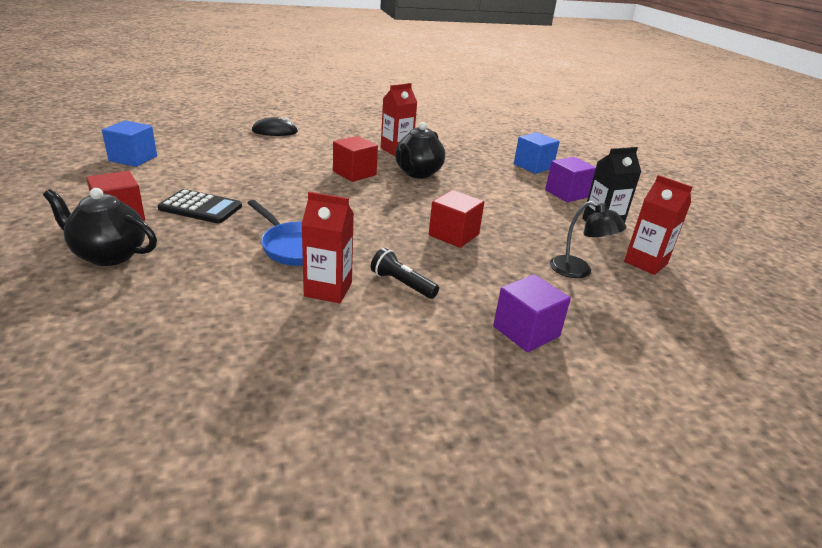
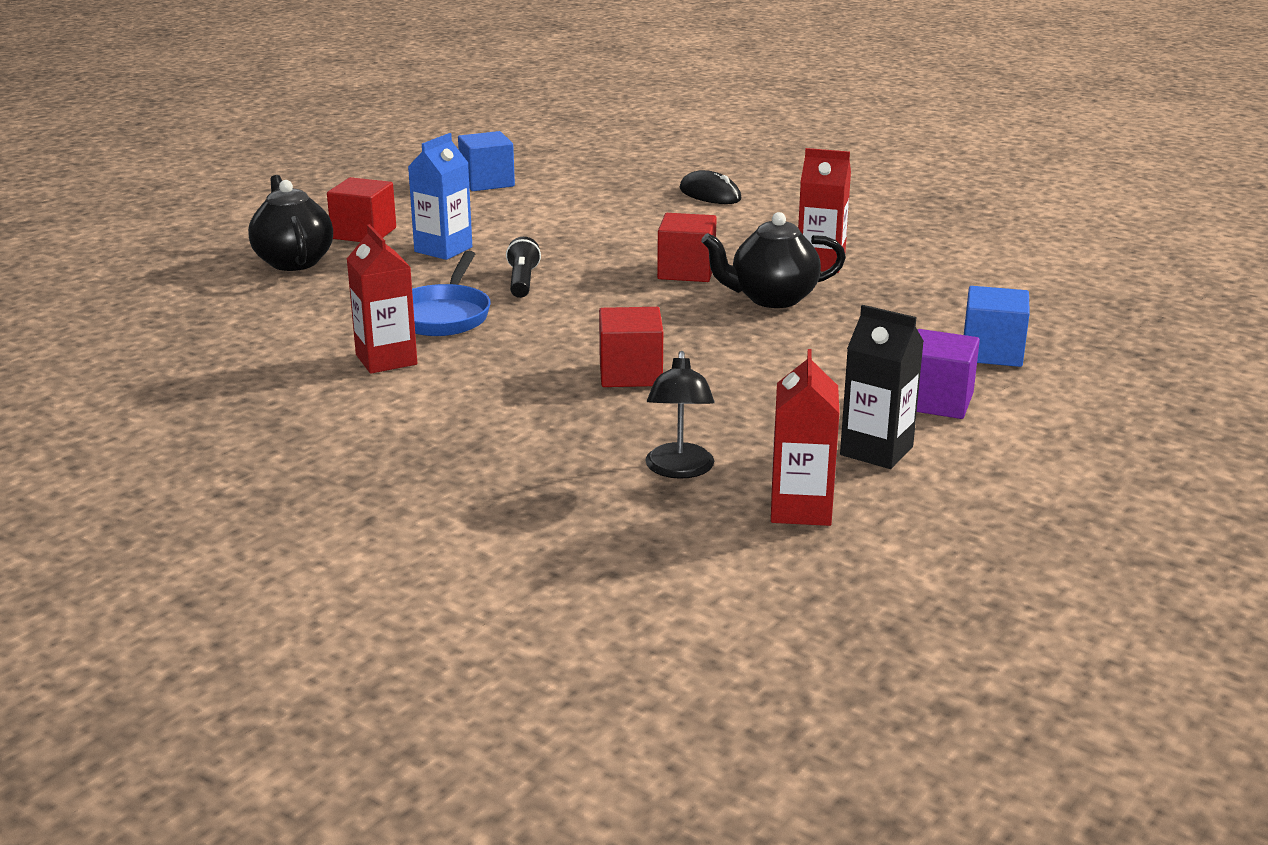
camera: 55 degrees right, 5 degrees down
black calculator [157,189,242,223] -> blue carton [408,133,472,260]
black flashlight [371,248,439,299] -> black flashlight moved to [506,237,541,298]
purple cube [493,274,571,352] -> none

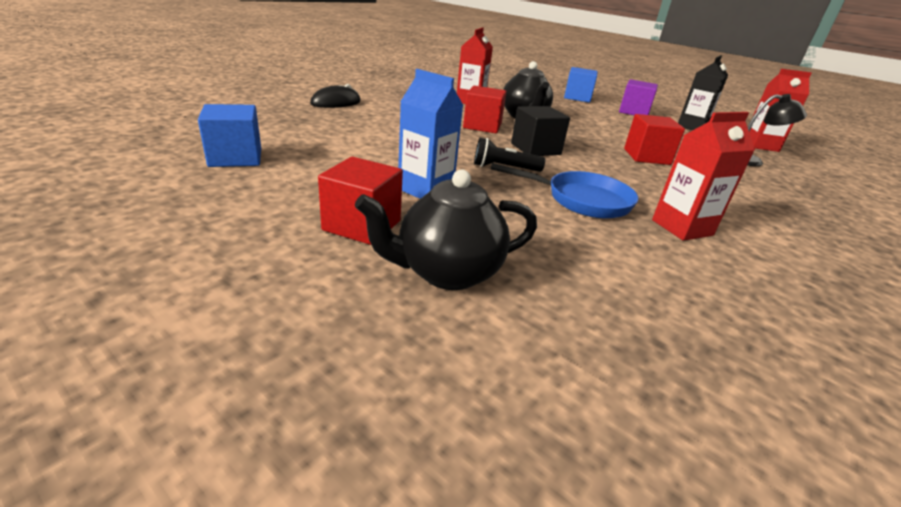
camera: 90 degrees left, 5 degrees up
none -> black cube [511,106,570,156]

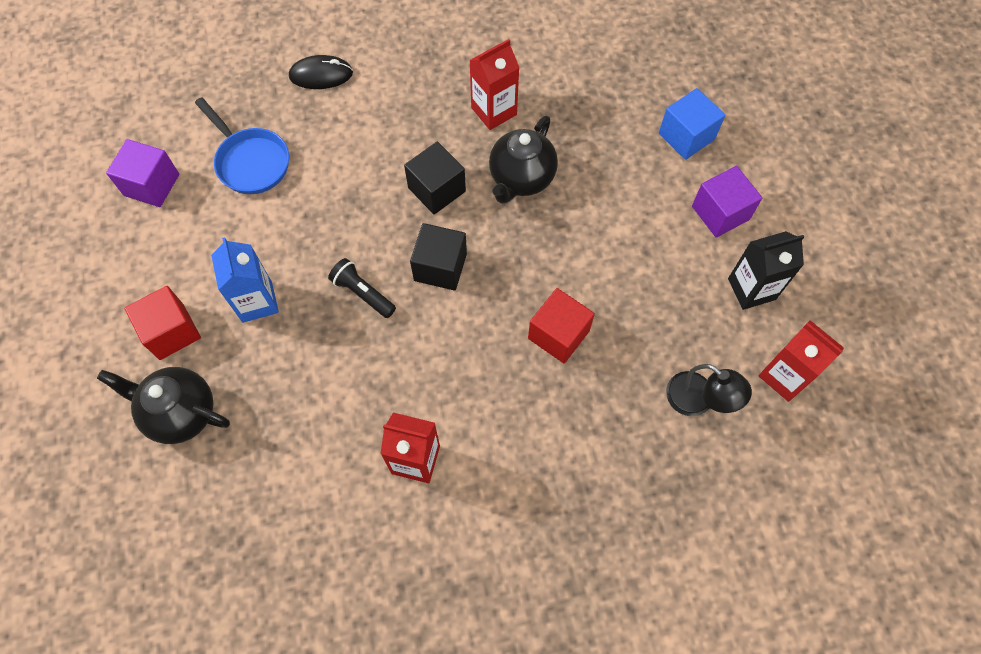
camera: 40 degrees right, 35 degrees up
blue cube [198,104,261,167] -> purple cube [106,139,179,207]
red cube [463,86,507,133] -> black cube [404,142,466,214]
blue pan [491,163,638,218] -> blue pan moved to [195,97,289,194]

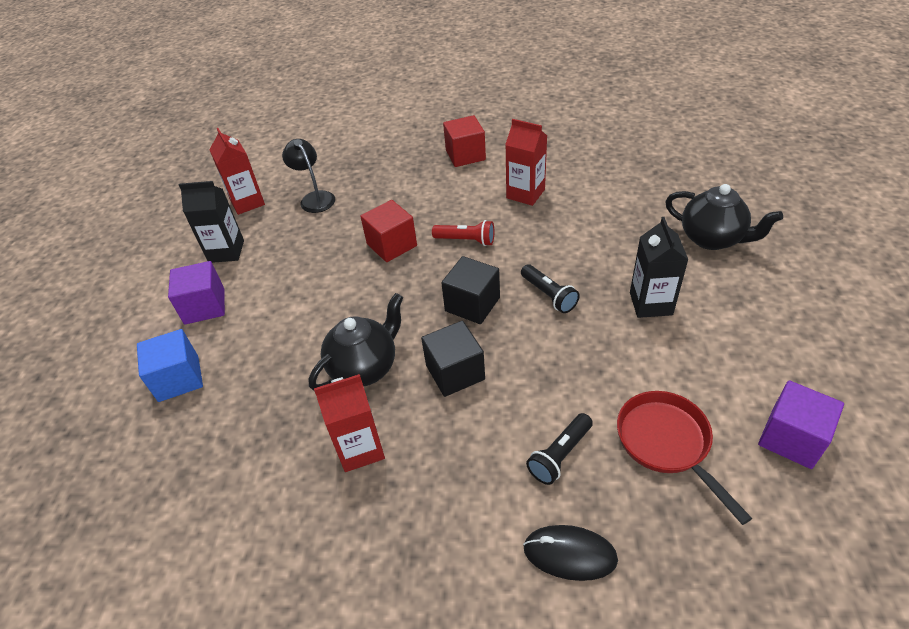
camera: 160 degrees left, 20 degrees down
red cube [124,286,201,360] -> red cube moved to [443,115,486,167]
blue pan [195,97,289,194] -> red pan [617,391,752,525]
blue carton [211,237,279,323] -> black carton [630,217,688,318]
none -> red flashlight [432,220,494,246]
none -> black flashlight [526,413,593,485]

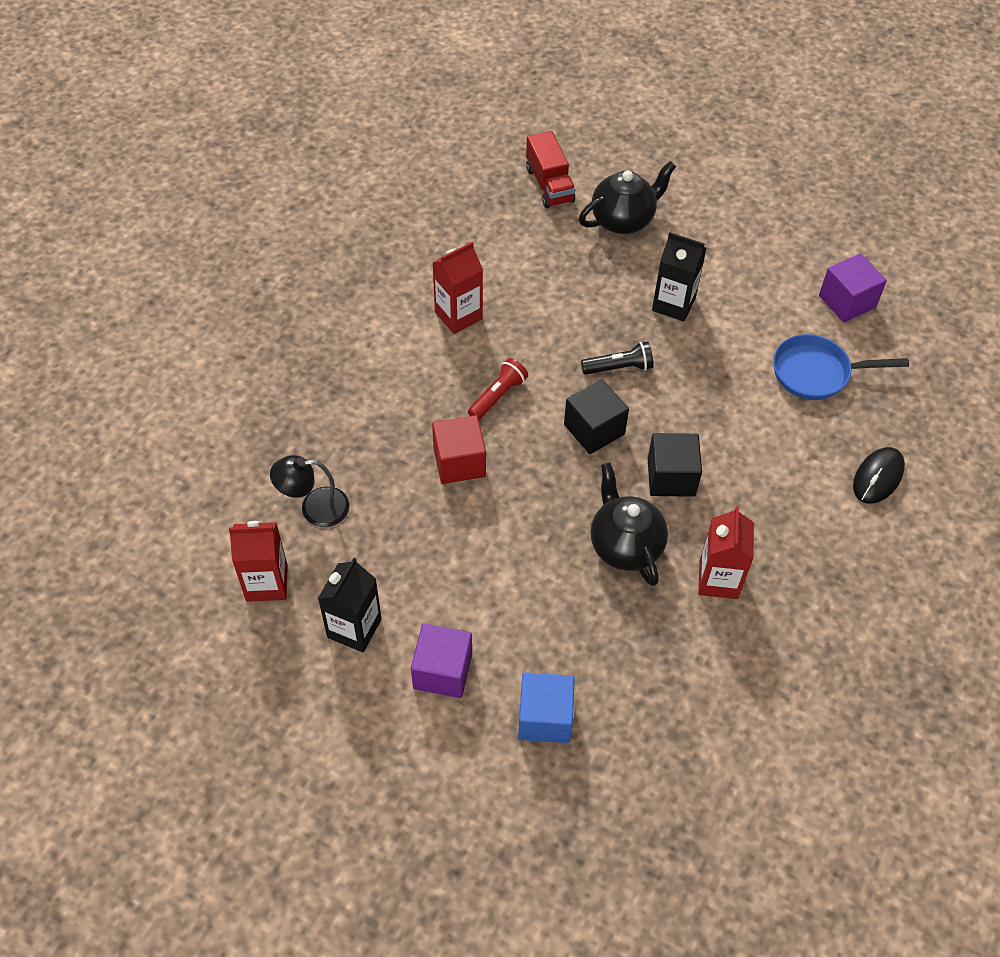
camera: 70 degrees left, 10 degrees up
red cube [443,115,486,167] -> none
black flashlight [526,413,593,485] -> none
red pan [617,391,752,525] -> blue pan [773,334,909,400]
none -> red truck [526,131,575,208]

